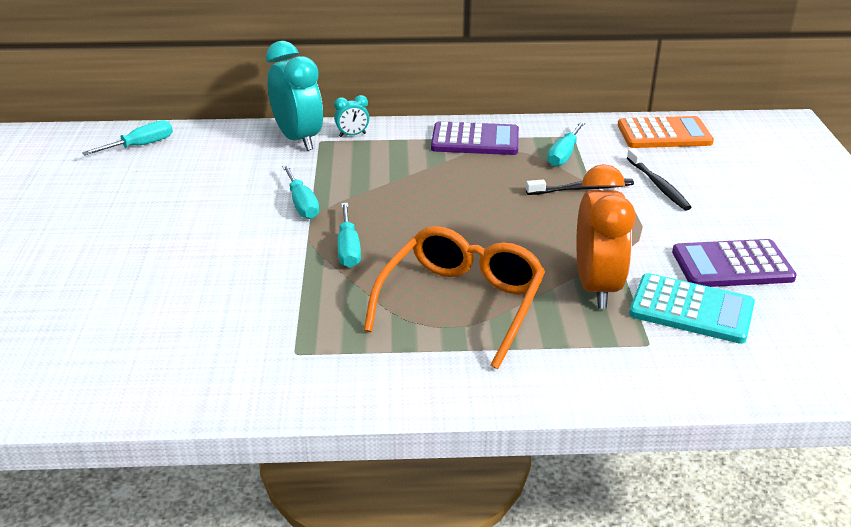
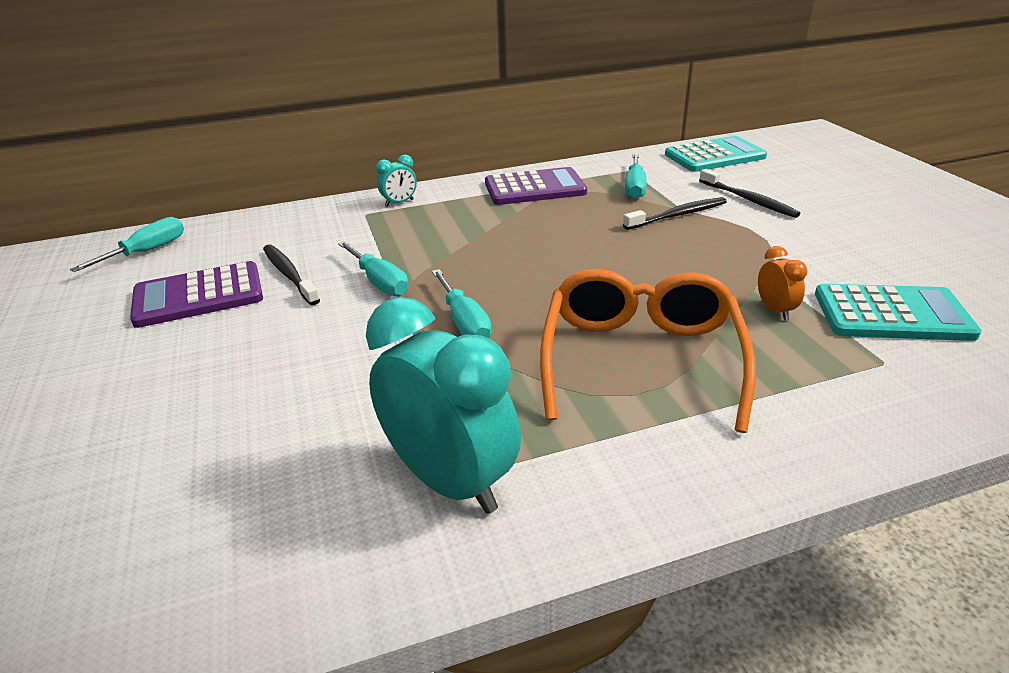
camera: 15 degrees left, 0 degrees up
turquoise clock [266,41,323,151] -> turquoise clock moved to [366,297,521,514]
orange clock [576,164,635,309] -> orange clock [758,246,807,320], size x0.44
orange calculator [618,116,714,148] -> turquoise calculator [665,136,767,172]
purple calculator [672,239,797,287] -> purple calculator moved to [130,261,263,328]
none -> black toothbrush [263,244,320,305]

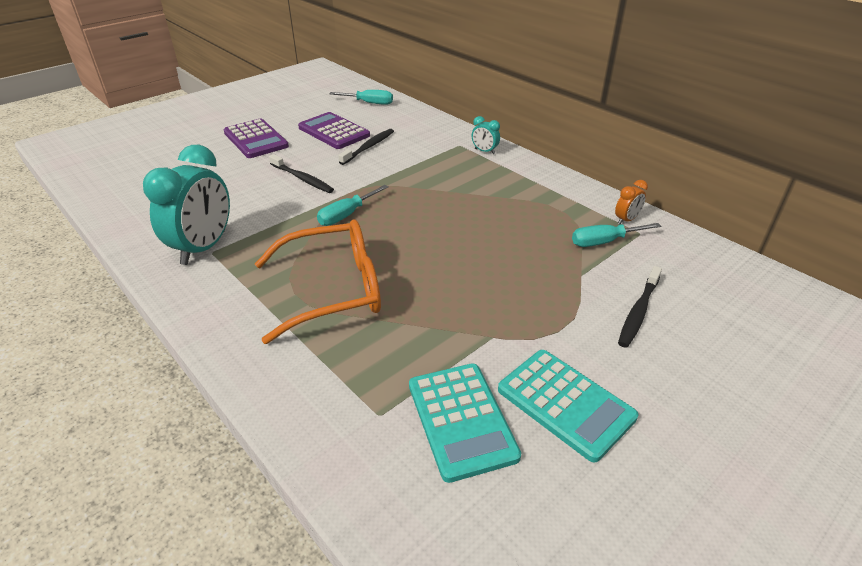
camera: 65 degrees right, 5 degrees up
turquoise screwdriver [338,241,408,296] -> none
purple calculator [485,167,587,205] -> purple calculator moved to [224,119,289,158]
black toothbrush [623,197,727,230] -> black toothbrush moved to [269,154,334,193]
turquoise calculator [665,136,767,172] -> turquoise calculator moved to [498,350,638,463]
orange clock [758,246,807,320] -> orange clock moved to [615,180,648,224]

